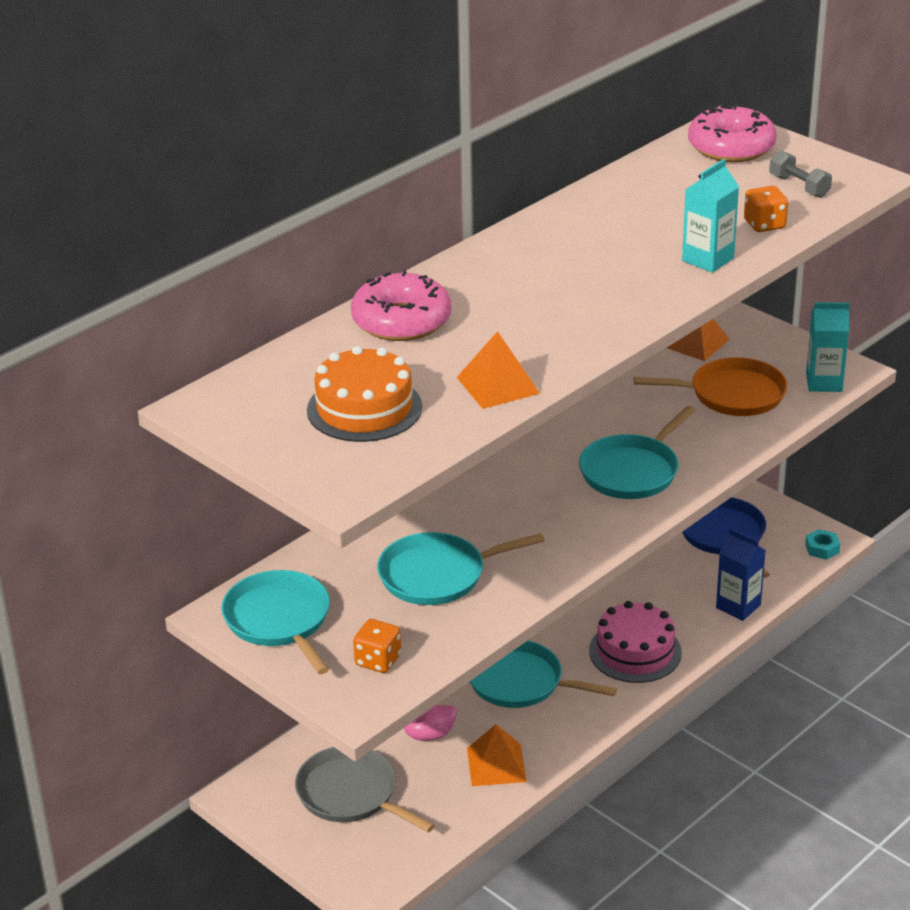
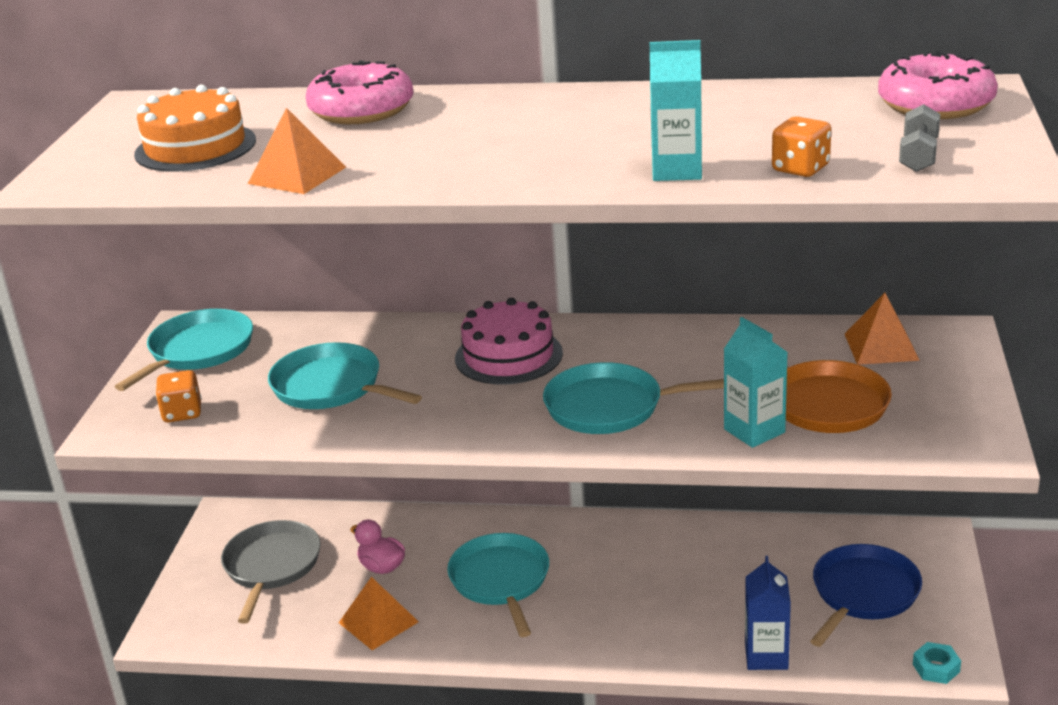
camera: 55 degrees right, 5 degrees down
pink cake [589,601,682,683] -> pink cake moved to [455,298,563,385]
turquoise carton [806,302,850,392] -> turquoise carton moved to [723,317,788,448]

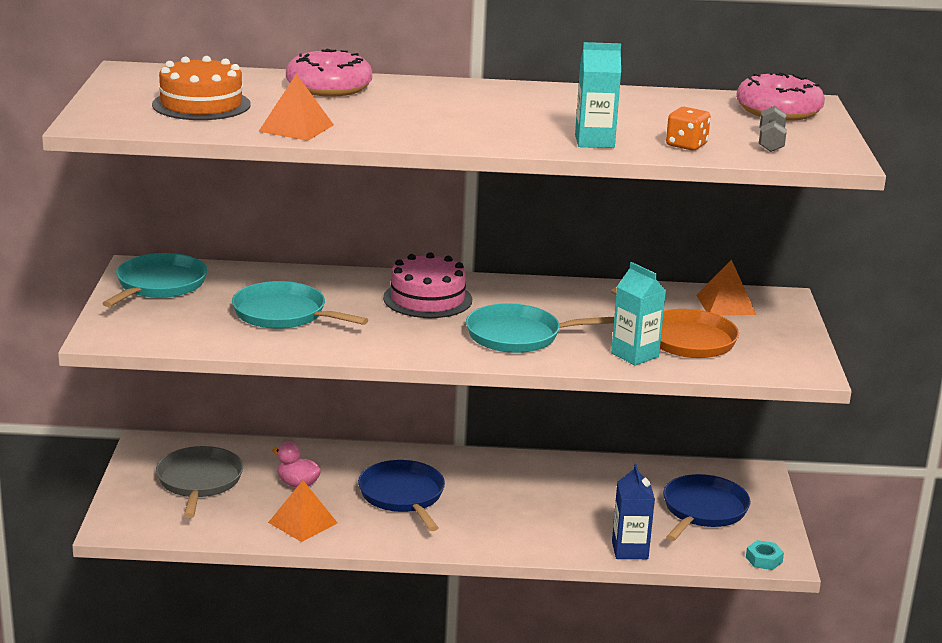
camera: 10 degrees left, 5 degrees down
orange dice [156,370,201,422] -> none
turquoise pan [447,533,549,637] -> blue pan [358,460,445,531]

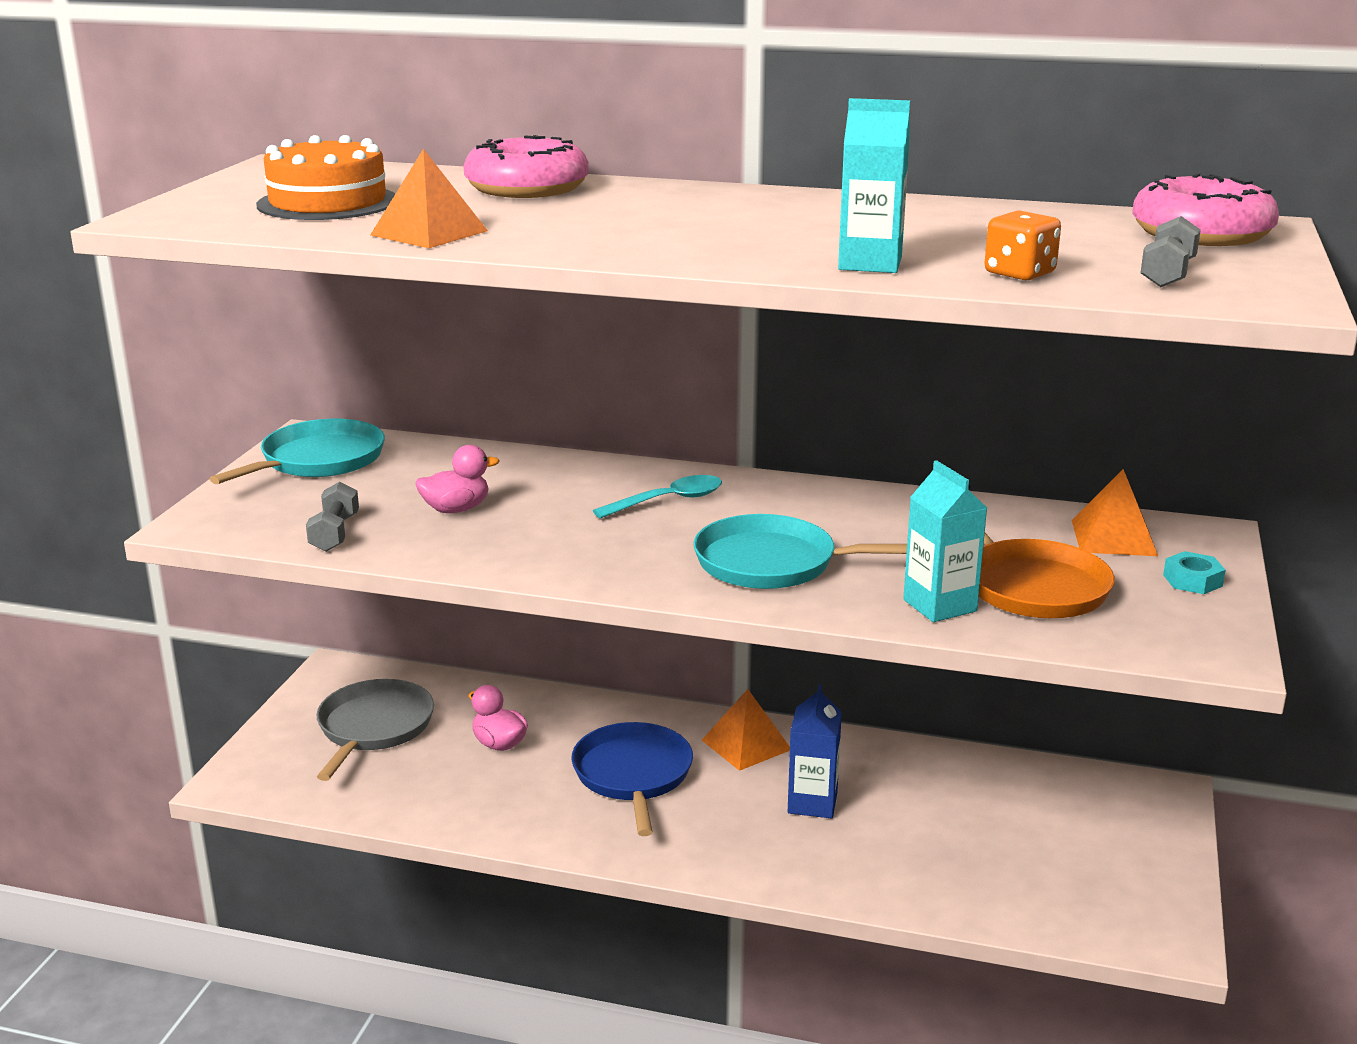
camera: 15 degrees right, 0 degrees up
turquoise pan [232,281,368,329] -> pink duck [415,445,499,513]
orange pyramid [268,480,337,542] -> orange pyramid moved to [702,689,790,771]
pink cake [383,252,472,318] -> turquoise spoon [593,475,722,519]
blue carton [612,464,655,559] -> blue carton moved to [788,684,842,819]
blue pan [663,474,751,541] -> none
turquoise nut [746,540,784,570] -> turquoise nut moved to [1163,551,1225,594]
none -> grey dumbbell [306,482,359,552]

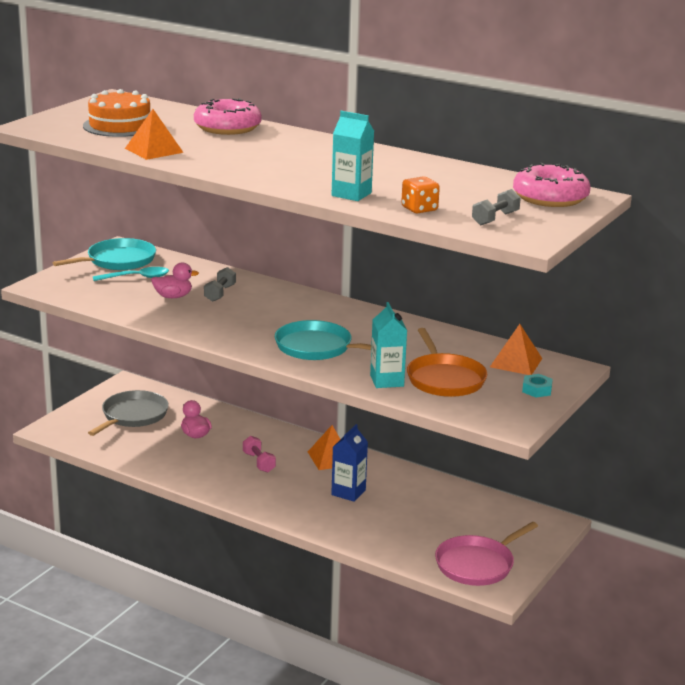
camera: 15 degrees right, 0 degrees up
grey dumbbell [306,482,359,552] -> grey dumbbell moved to [204,267,236,302]
blue pan [571,722,693,836] -> pink dumbbell [243,436,276,473]
turquoise spoon [593,475,722,519] -> turquoise spoon moved to [93,267,169,281]
none -> pink pan [435,522,538,586]

